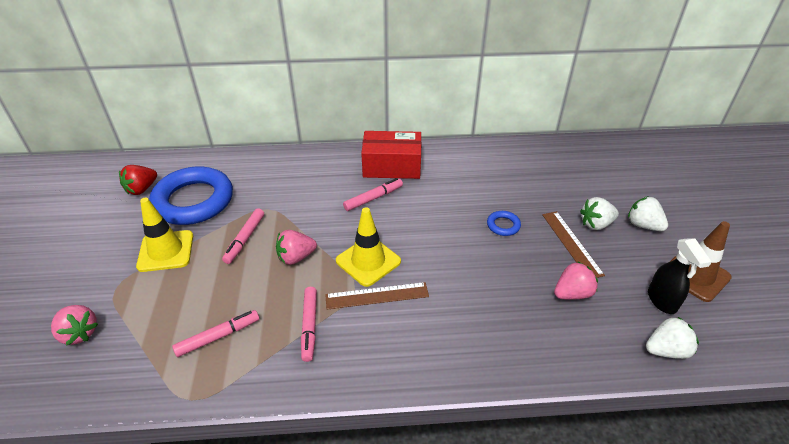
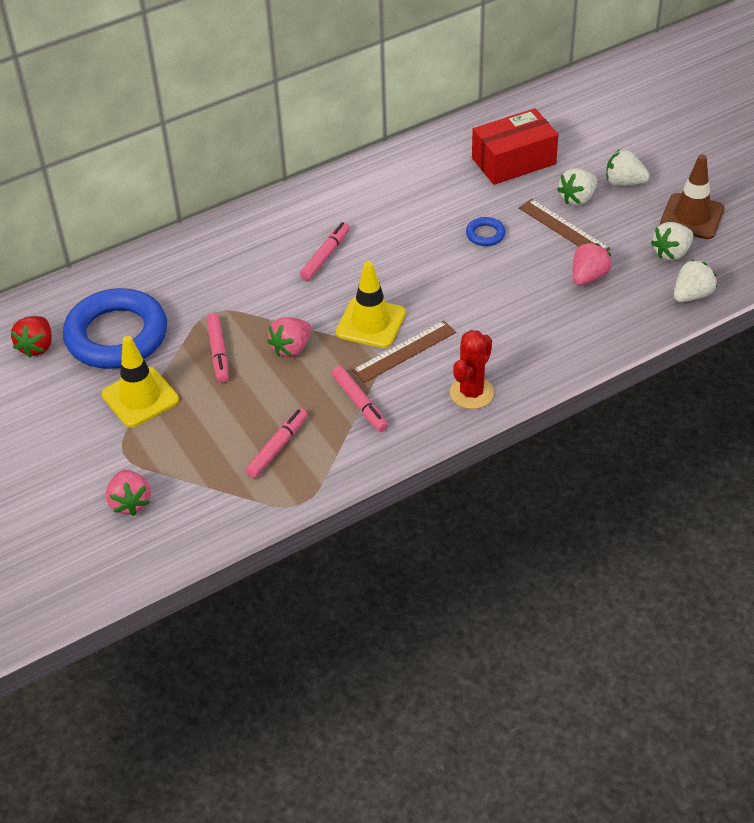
camera: 25 degrees left, 5 degrees up
pink strawberry [51,305,98,346] -> pink strawberry turned 60 degrees clockwise [105,470,151,516]
red box [361,131,421,179] -> red box moved to [472,108,558,185]
black spray bottle [648,238,712,314] -> white strawberry [651,222,693,261]
none -> red cactus [450,330,494,409]

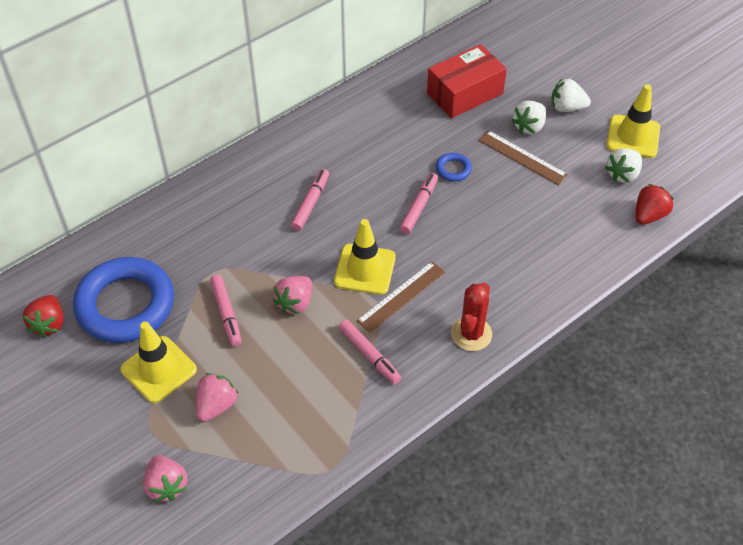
camera: 10 degrees left, 5 degrees up
pink marker [245,408,308,478] -> pink marker moved to [400,173,438,234]
pink strawberry [572,242,612,286] -> pink strawberry moved to [196,373,238,422]
brown traffic cone [660,154,724,239] -> yellow traffic cone [606,84,660,158]
white strawberry [674,259,717,302] -> red strawberry [636,184,674,224]

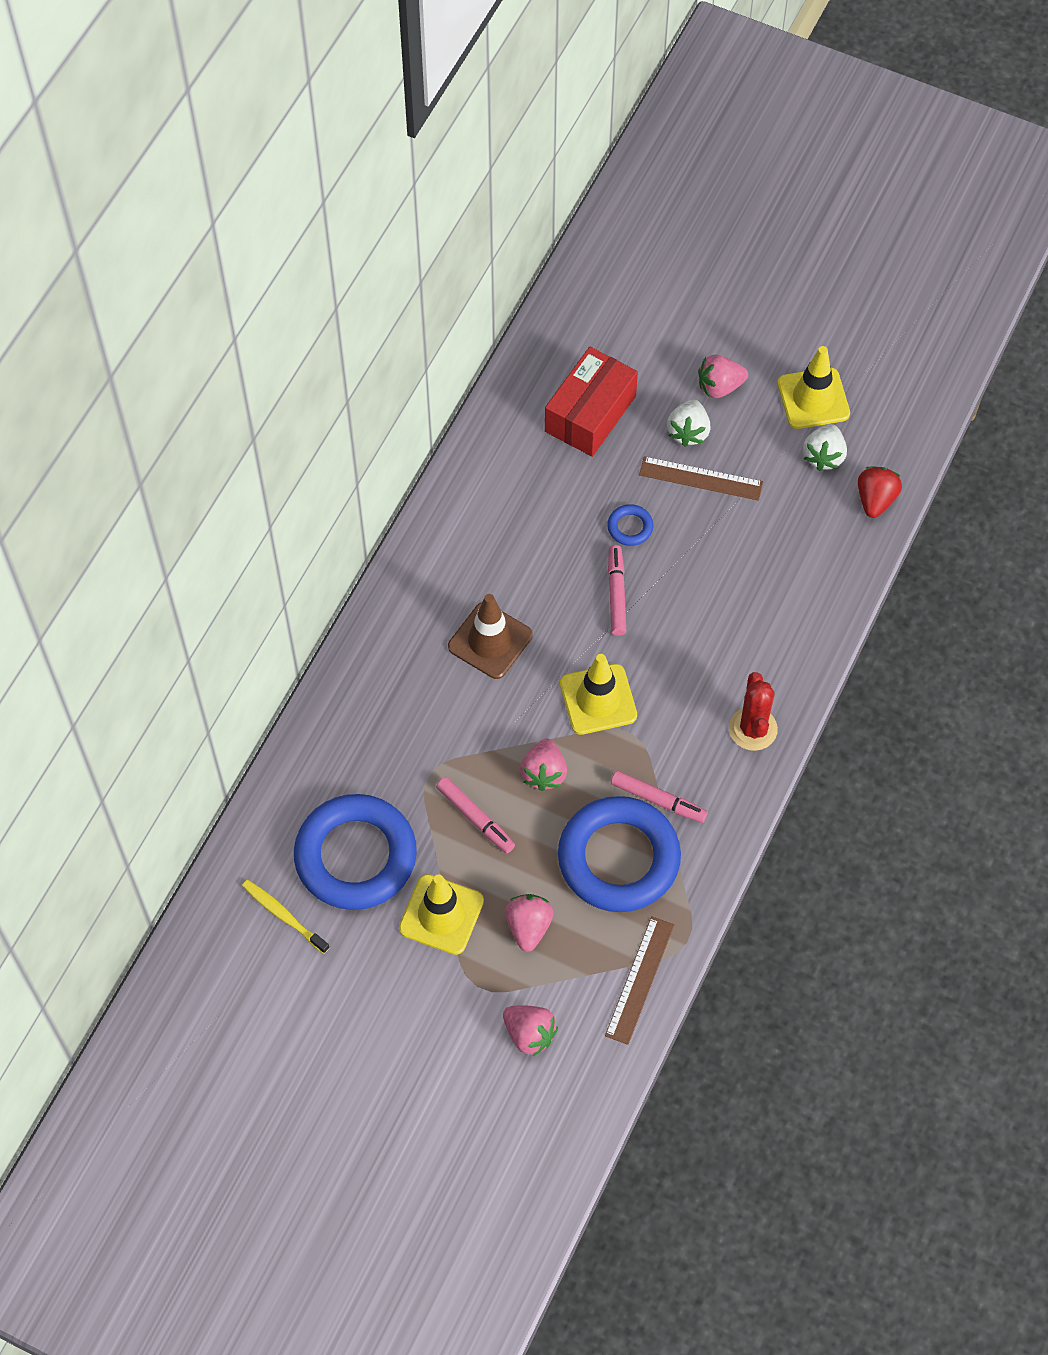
camera: 25 degrees left, 10 degrees up
red strawberry [23,295,63,338] -> yellow toothbrush [242,880,330,954]
pink marker [291,169,329,231] -> brown traffic cone [448,594,533,679]
brown ruler [357,261,445,333] -> brown ruler moved to [605,916,674,1045]
white strawberry [551,78,591,112] -> pink strawberry [698,355,748,398]
none -> blue ring [558,796,681,912]

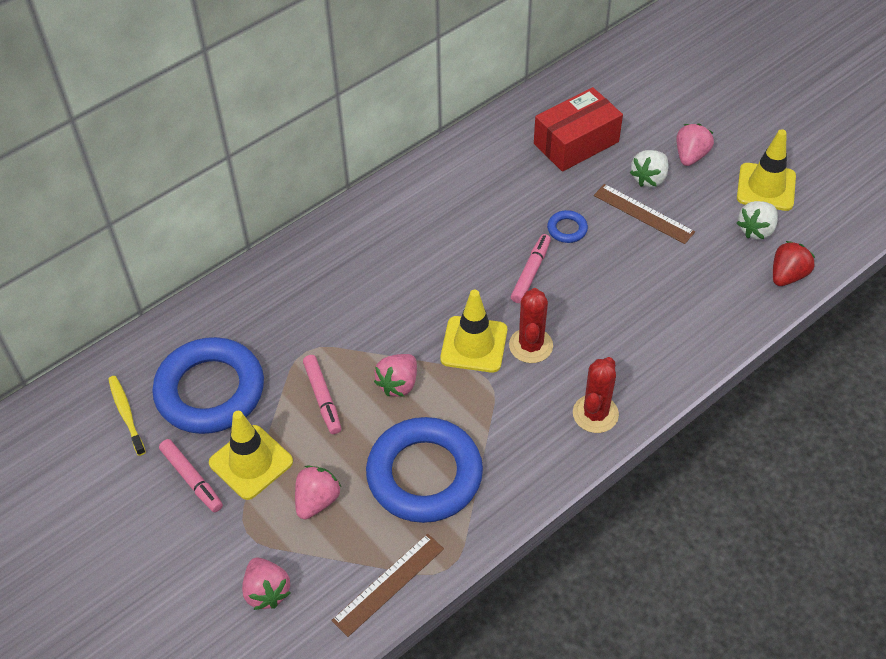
camera: 25 degrees right, 10 degrees down
brown traffic cone [448,594,533,679] -> none
pink marker [611,771,708,823] -> pink marker moved to [159,439,223,512]
pink strawberry [698,355,748,398] -> pink strawberry turned 105 degrees clockwise [676,124,714,166]
none -> red cactus [509,288,553,363]

